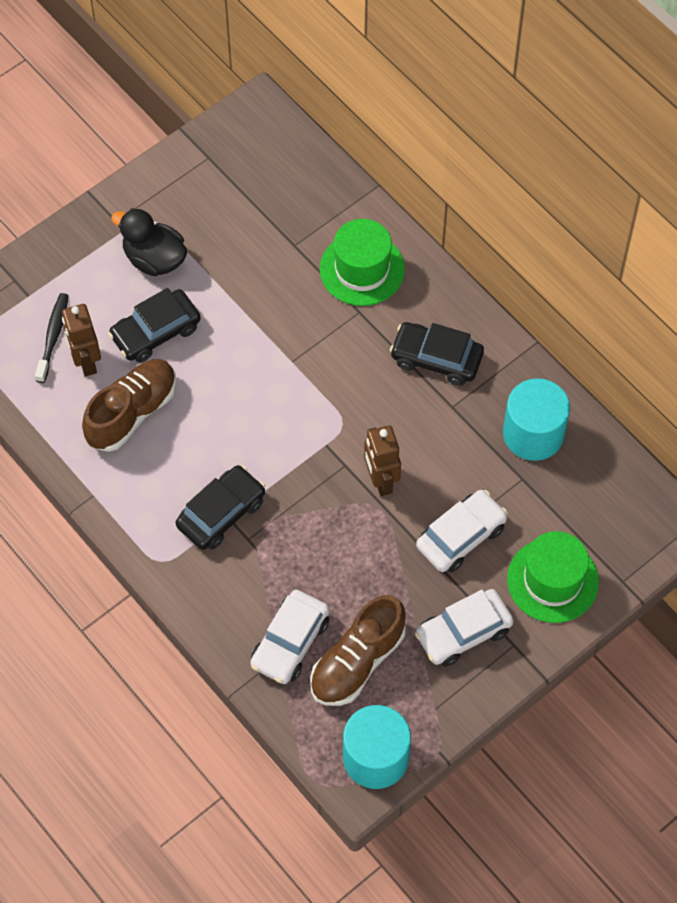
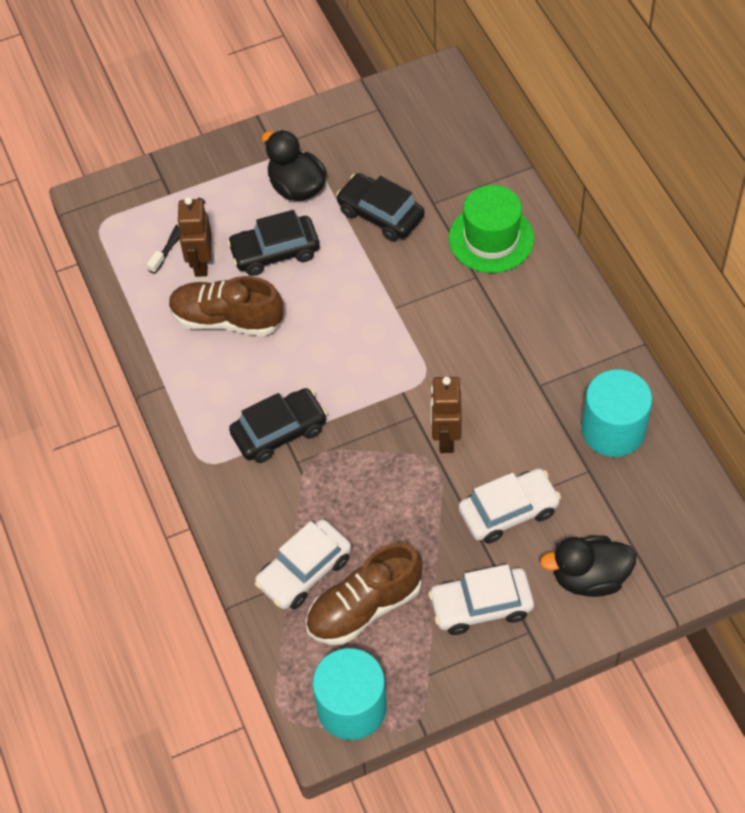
camera: 20 degrees right, 5 degrees down
brown shoe [82,359,176,452] -> brown shoe turned 135 degrees counterclockwise [169,276,284,336]
black car [390,322,484,386] -> black car moved to [336,173,425,241]
green hat [507,531,599,623] -> black duck [540,535,637,597]

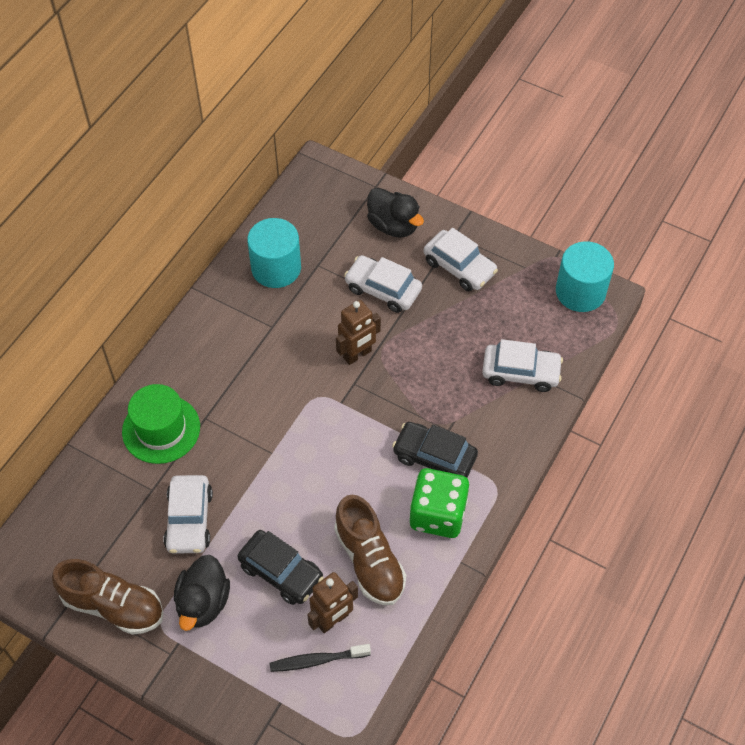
camera: 130 degrees left, 0 degrees up
brown shoe [306,543,423,645] -> brown shoe moved to [52,559,163,635]
black car [336,173,425,241] -> white car [163,475,213,554]
none -> green dice [409,468,469,538]

